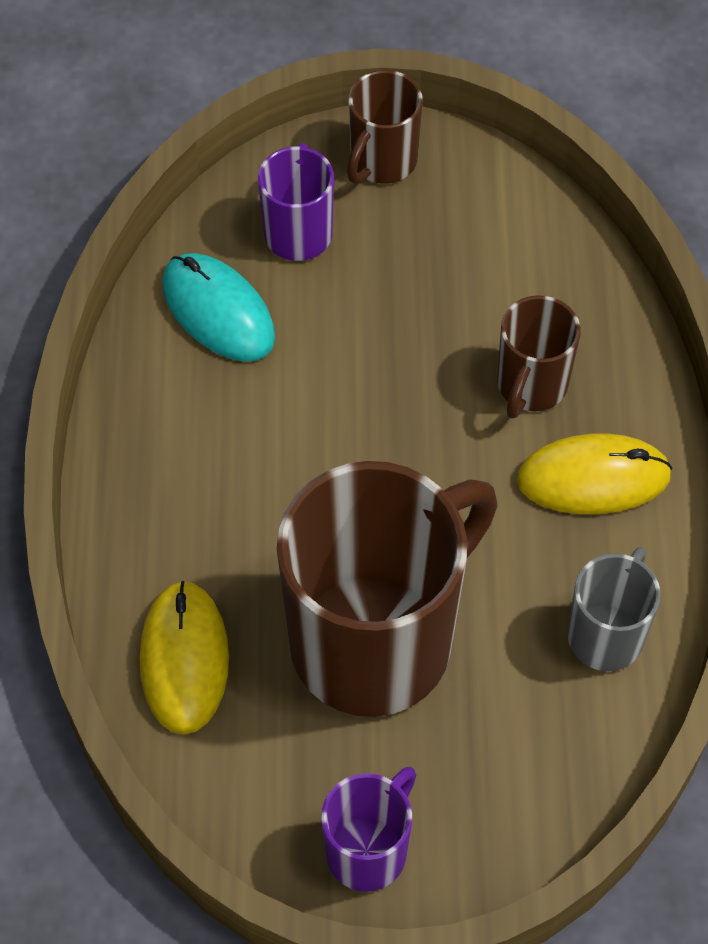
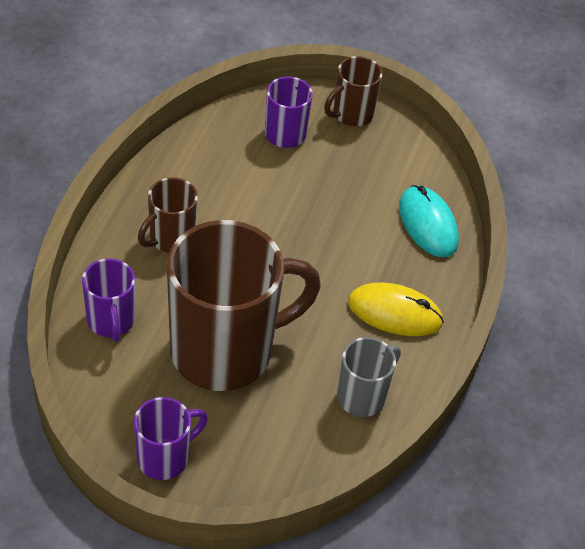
camera: 15 degrees right, 10 degrees down
yellow mouse [139,581,229,735] -> purple mug [82,258,135,342]
turquoise mouse [162,253,275,361] -> turquoise mouse moved to [399,185,459,257]
brown mug [497,295,581,418] -> brown mug moved to [138,177,198,253]

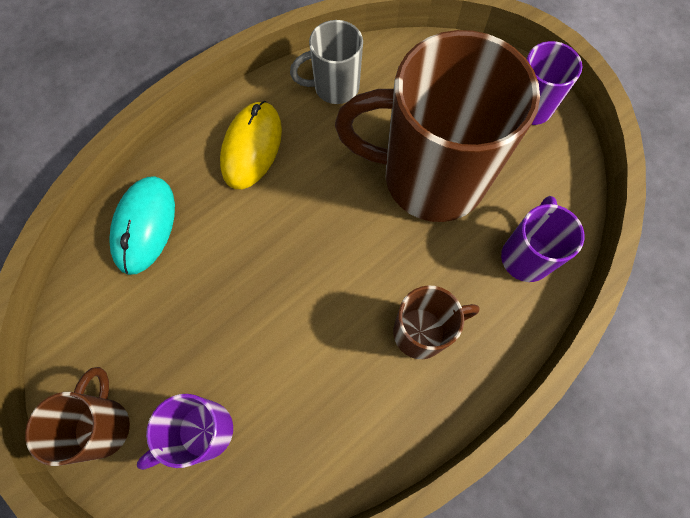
camera: 145 degrees left, 20 degrees up
brown mug [324,56,383,126] -> brown mug turned 75 degrees counterclockwise [25,367,130,466]
yellow mouse [348,282,444,336] -> yellow mouse turned 60 degrees clockwise [220,101,282,189]

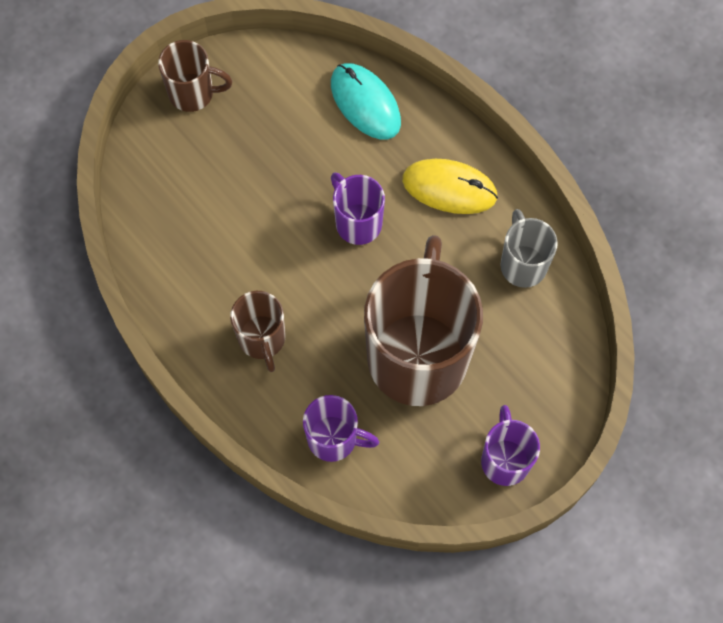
camera: 90 degrees right, 0 degrees up
turquoise mouse [109,176,175,275] -> turquoise mouse turned 45 degrees clockwise [331,63,401,140]
purple mug [137,394,233,470] -> purple mug moved to [331,172,385,245]

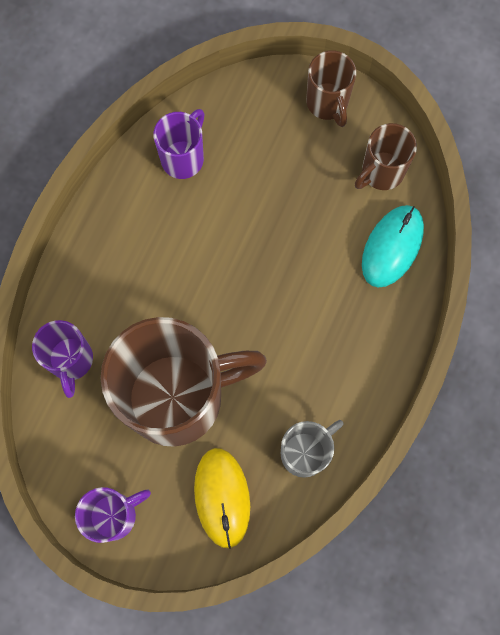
camera: 65 degrees right, 5 degrees up
brown mug [230,291,286,372] -> brown mug moved to [355,123,417,190]
purple mug [331,172,385,245] -> purple mug moved to [153,109,204,179]
yellow mouse [402,159,498,214] -> yellow mouse moved to [194,448,250,549]

